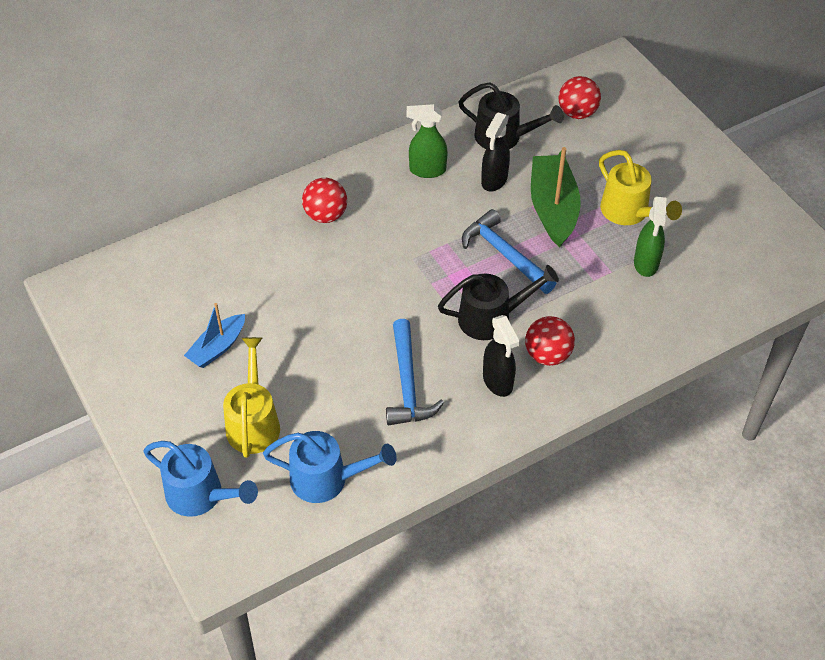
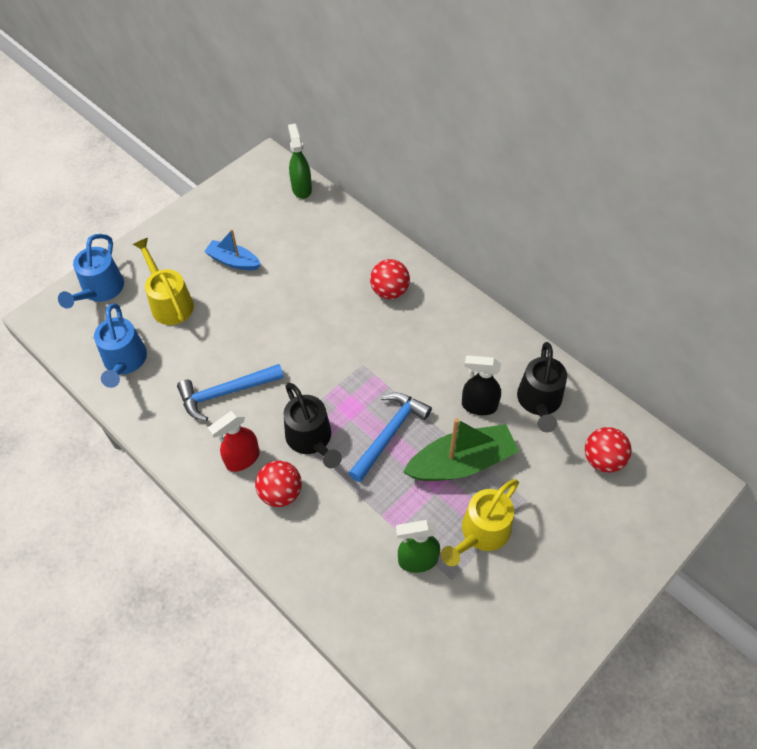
camera: 75 degrees right, 5 degrees up
yellow watering can [223,337,280,458] -> yellow watering can turned 105 degrees counterclockwise [132,238,194,325]
green spray bottle [407,104,448,178] -> green spray bottle moved to [288,124,312,199]
black spray bottle [483,315,520,397] -> red spray bottle [208,411,260,472]

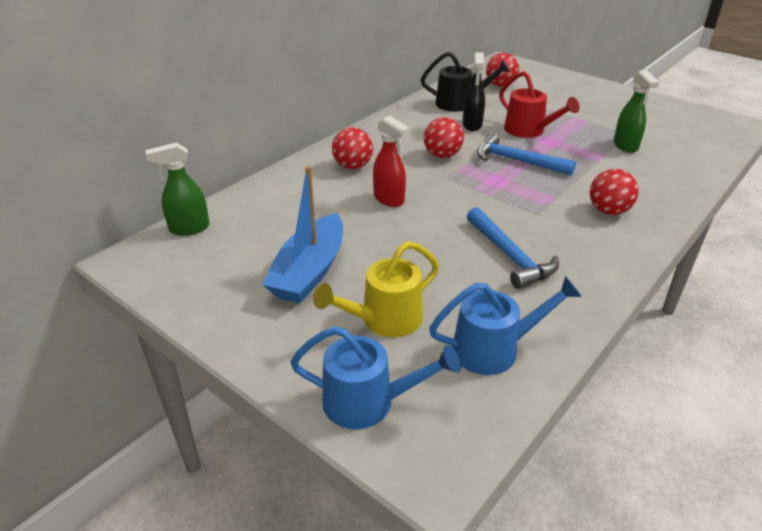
camera: 95 degrees left, 20 degrees down
blue boat [204,229,261,270] -> blue boat [262,166,343,303], size x1.67
red spray bottle [208,411,260,472] -> red spray bottle moved to [373,116,410,207]
black watering can [284,383,342,468] -> none
green boat [403,418,519,481] -> red watering can [499,71,580,138]
yellow watering can [441,479,519,566] -> none
none -> red ball [424,117,464,158]

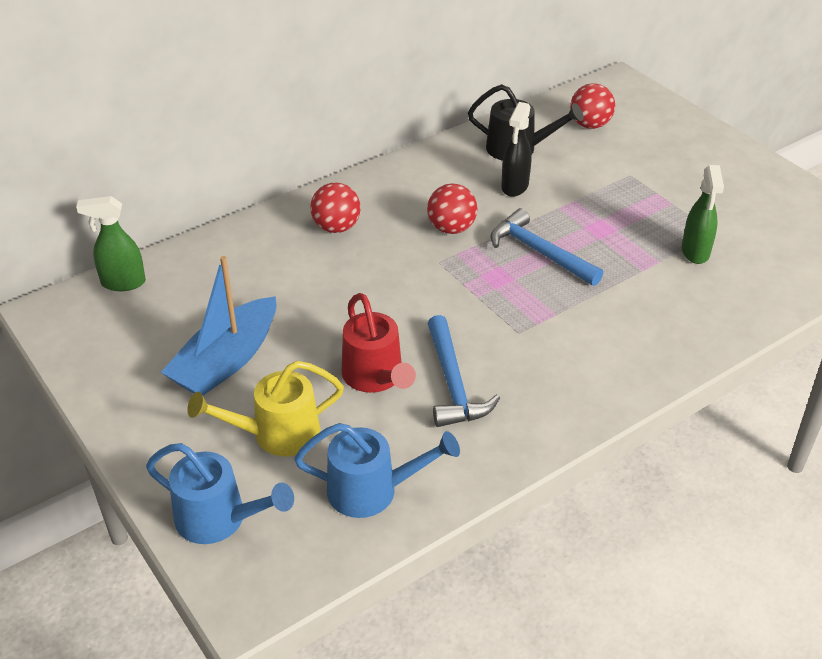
camera: 15 degrees right, 5 degrees up
red spray bottle [373,116,410,207] -> none
red watering can [499,71,580,138] -> red watering can moved to [342,293,416,393]
red ball [590,169,639,215] -> none

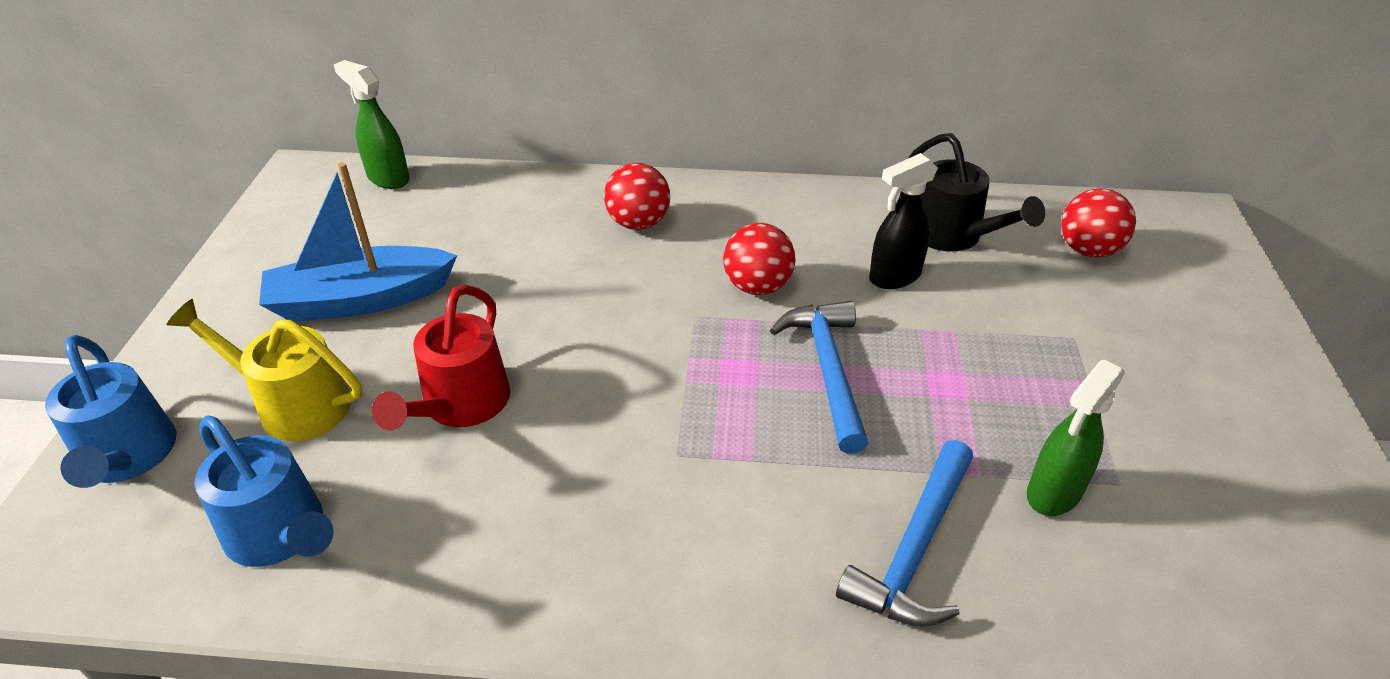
camera: 40 degrees right, 0 degrees up
blue hammer [428,315,500,427] -> blue hammer moved to [836,440,973,626]

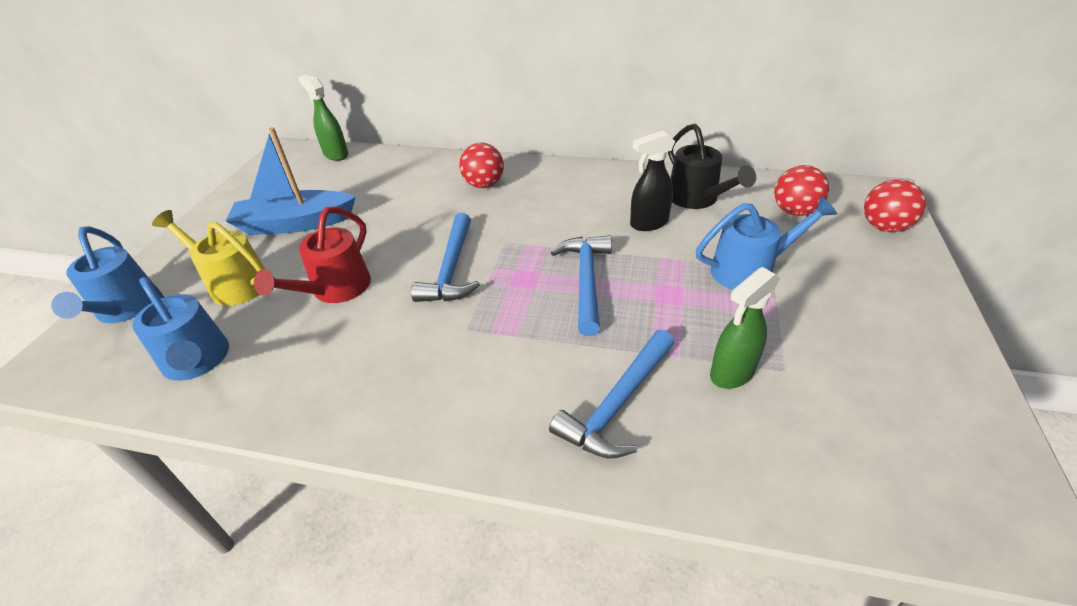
camera: 10 degrees right, 0 degrees up
red ball [723,223,795,295] -> red ball moved to [864,179,926,232]
none -> blue hammer [411,213,480,302]
none -> blue watering can [696,196,837,290]

